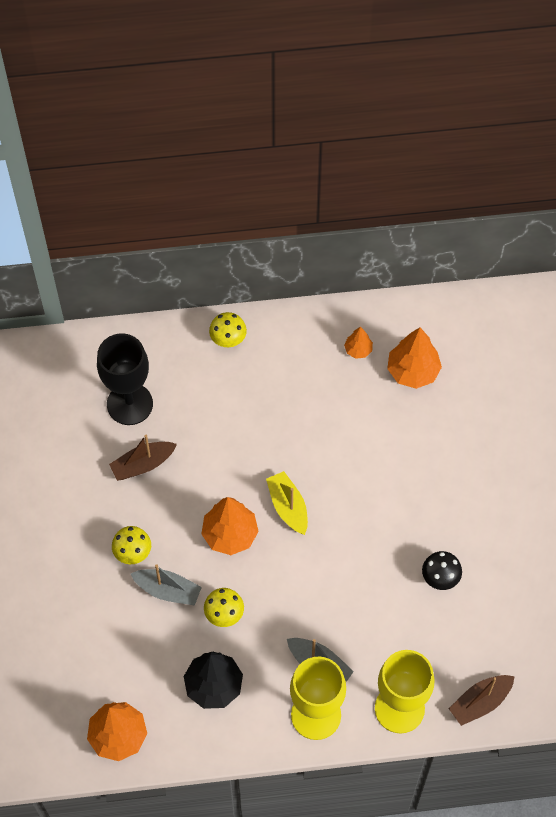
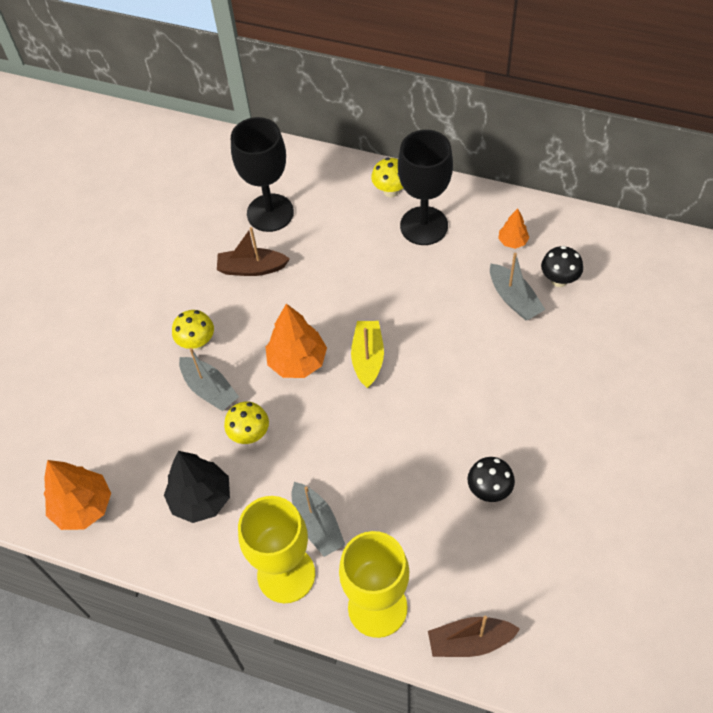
camera: 30 degrees right, 5 degrees down
orange tree [387,327,442,389] -> black mushroom [541,246,583,287]
none -> black goblet [398,130,453,245]
none -> grey boat [490,253,546,321]

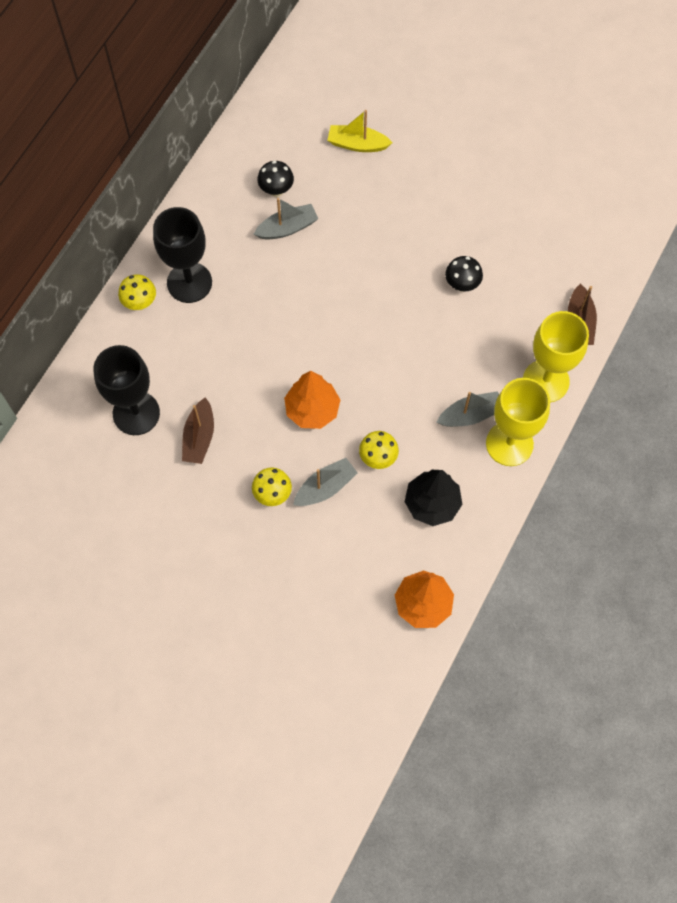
camera: 85 degrees left, 10 degrees up
yellow boat [351,321,384,388] -> yellow boat moved to [327,110,392,152]
orange tree [498,208,529,249] -> none

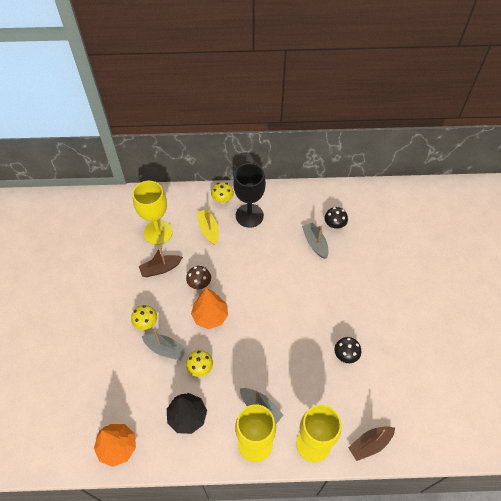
camera: 60 degrees right, 10 degrees down
black goblet [94,345,160,435] -> yellow goblet [132,181,172,245]
grey boat [254,198,318,239] -> grey boat turned 150 degrees counterclockwise [302,222,329,259]
yellow boat [327,110,392,152] -> yellow boat moved to [197,209,219,245]
none -> brown mushroom [186,266,211,289]

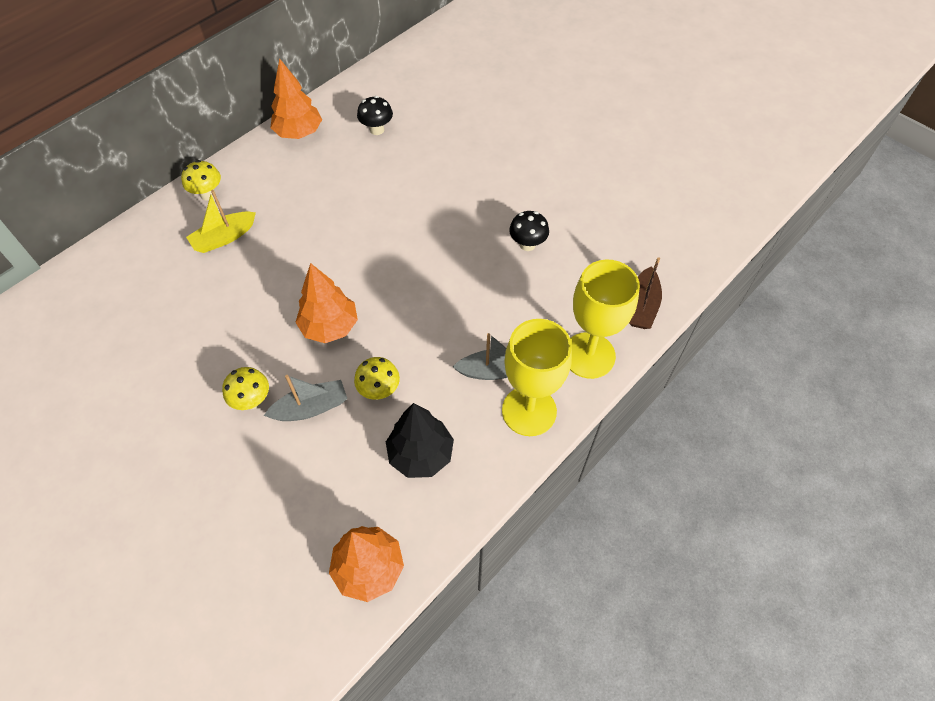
camera: 45 degrees left, 0 degrees up
yellow goblet [132,181,172,245] -> none
brown boat [139,247,183,277] -> none
brown mushroom [186,266,211,289] -> none
yellow boat [197,209,219,245] -> yellow boat turned 60 degrees counterclockwise [186,190,256,253]
black goblet [233,163,266,228] -> none
grey boat [302,222,329,259] -> none
none -> orange tree [271,58,322,139]

